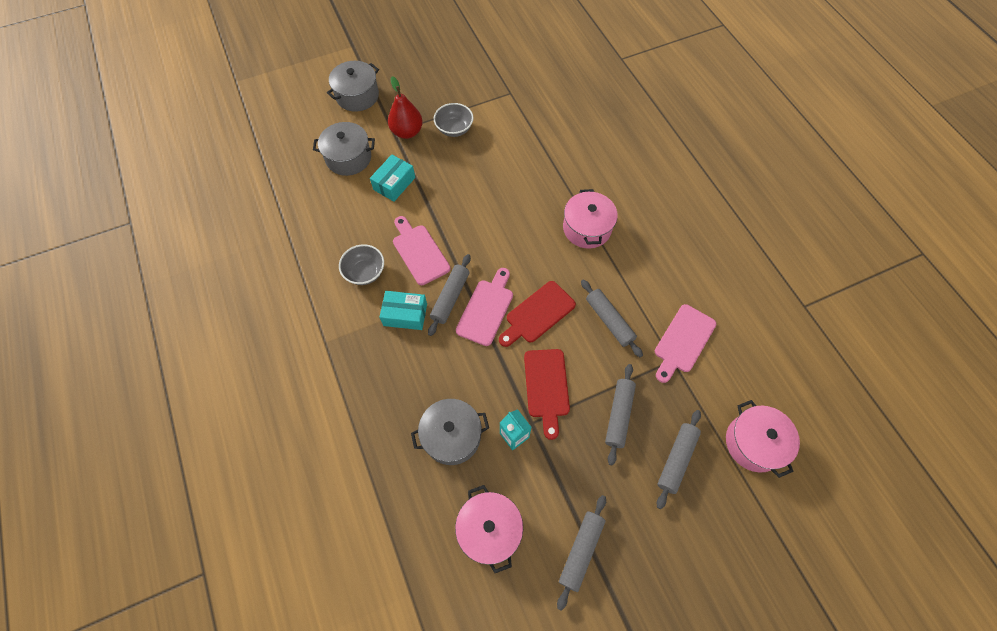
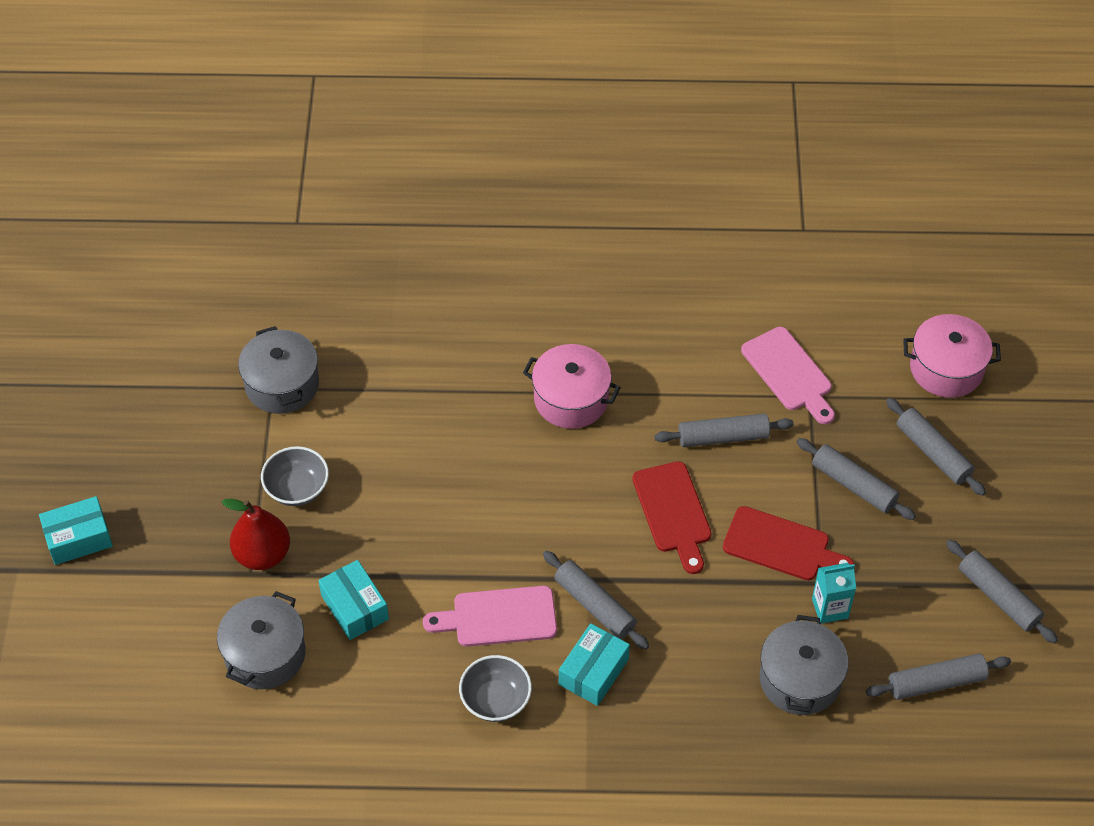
camera: 65 degrees left, 10 degrees down
grey pot [327,61,379,112] -> grey pot moved to [238,326,319,414]
pink pot [455,485,523,573] -> grey rolling pin [866,653,1011,700]
pink cutting board [456,268,513,346] -> none
none -> turquoise box [39,496,113,565]

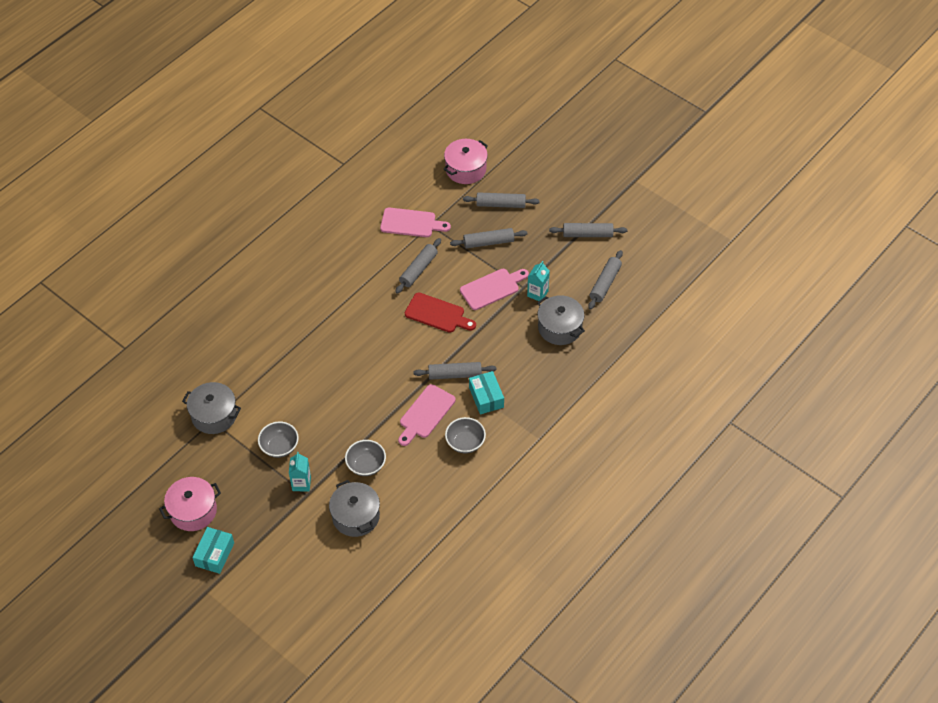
camera: 50 degrees left, 0 degrees up
red pear [222,499,290,570] -> turquoise carton [289,452,311,492]
turquoise box [318,560,389,640] -> grey bowl [345,440,386,476]
pink pot [523,344,621,429] -> pink pot moved to [159,477,221,531]
red cutting board [723,506,854,581] -> pink cutting board [460,269,529,310]

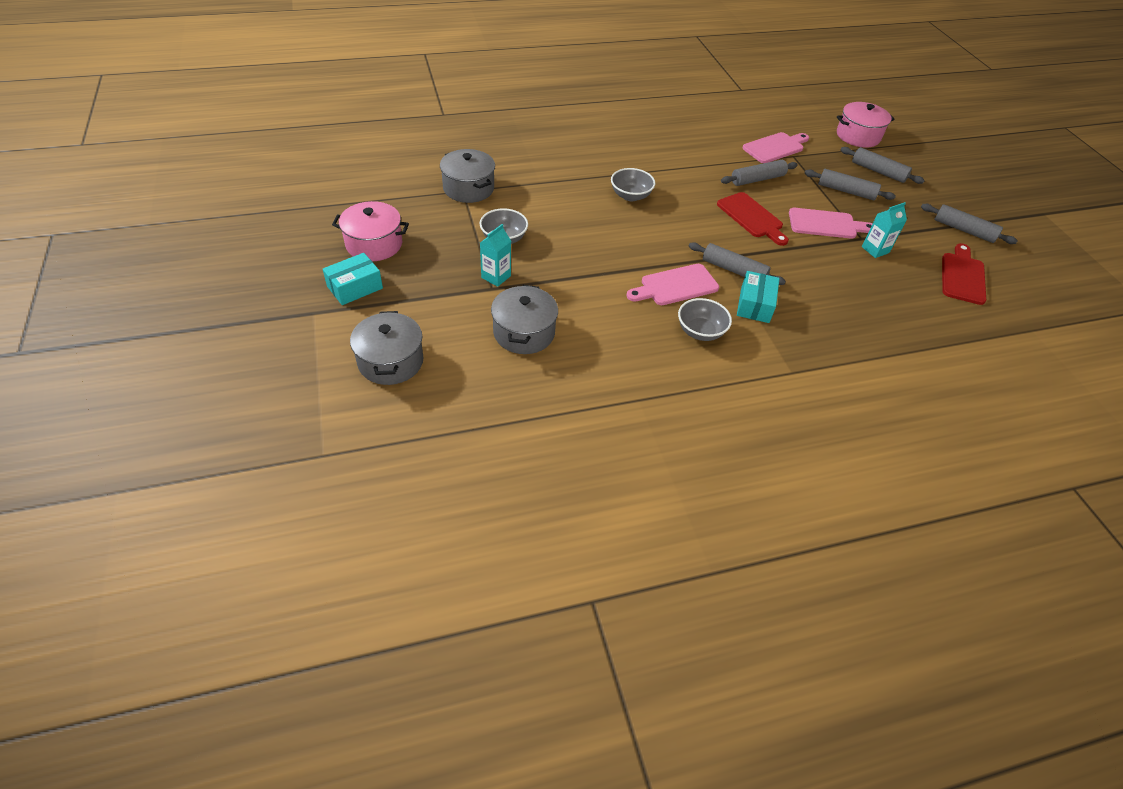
camera: 30 degrees right, 5 degrees down
grey bowl [345,440,386,476] -> grey bowl moved to [611,168,655,201]
pink cutting board [380,207,451,237] -> pink cutting board turned 75 degrees counterclockwise [743,132,809,163]
grey pot [537,295,585,345] -> grey pot moved to [350,311,424,385]
grey rolling pin [588,250,623,310] -> red cutting board [942,243,986,305]

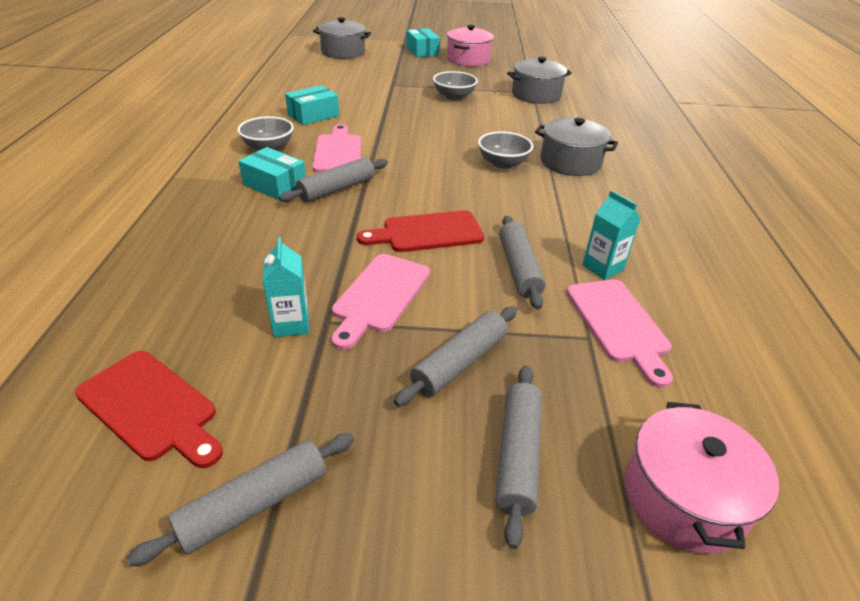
camera: 110 degrees right, 10 degrees down
turquoise carton [480,224,511,287] -> turquoise carton moved to [582,190,641,280]
grey pot [491,285,558,354] -> grey pot moved to [535,118,618,176]
grey rolling pin [840,147,925,184] -> grey rolling pin turned 45 degrees counterclockwise [495,366,542,549]
none -> turquoise box [285,85,339,125]

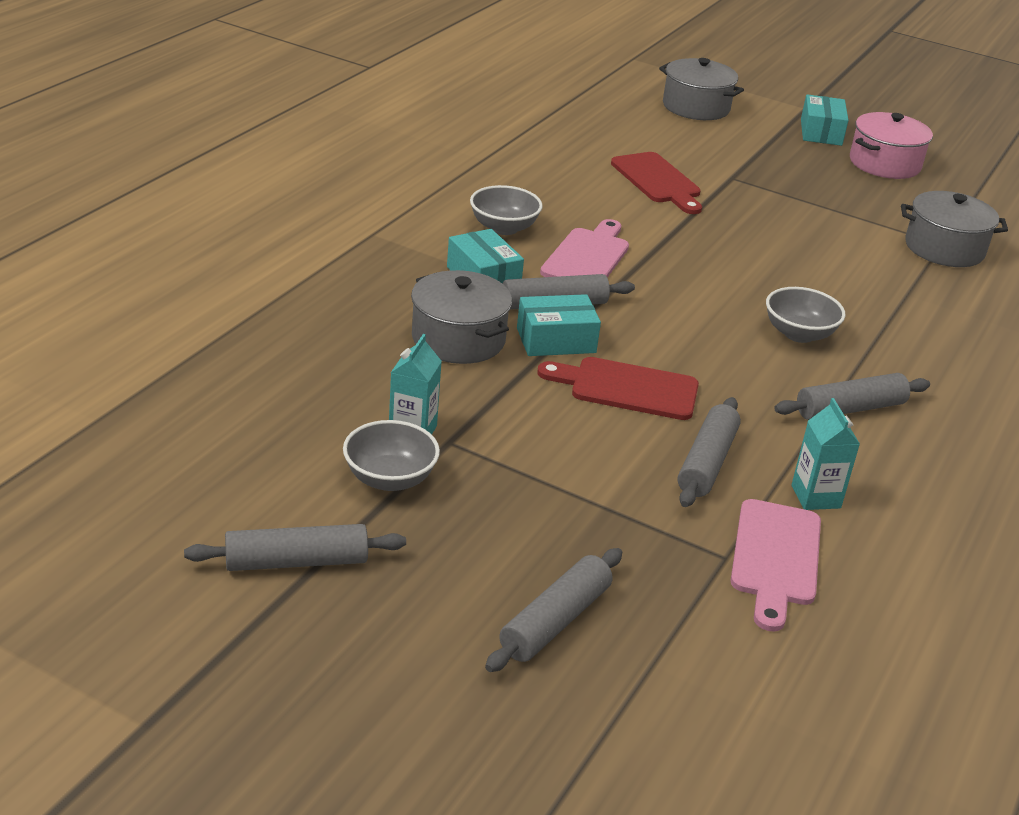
camera: 25 degrees right, 5 degrees down
red cutting board [75,351,223,468] -> red cutting board moved to [611,152,702,214]
turquoise box [285,85,339,125] -> turquoise box moved to [517,294,601,356]
pink cutting board [331,254,430,350] -> none
grey rolling pin [394,306,517,406] -> grey rolling pin moved to [774,373,930,420]
grey bowl [433,71,478,100] -> grey bowl moved to [343,420,440,491]
grey pot [535,118,618,176] -> grey pot moved to [411,270,512,364]
pink pot [624,402,779,554] -> none

